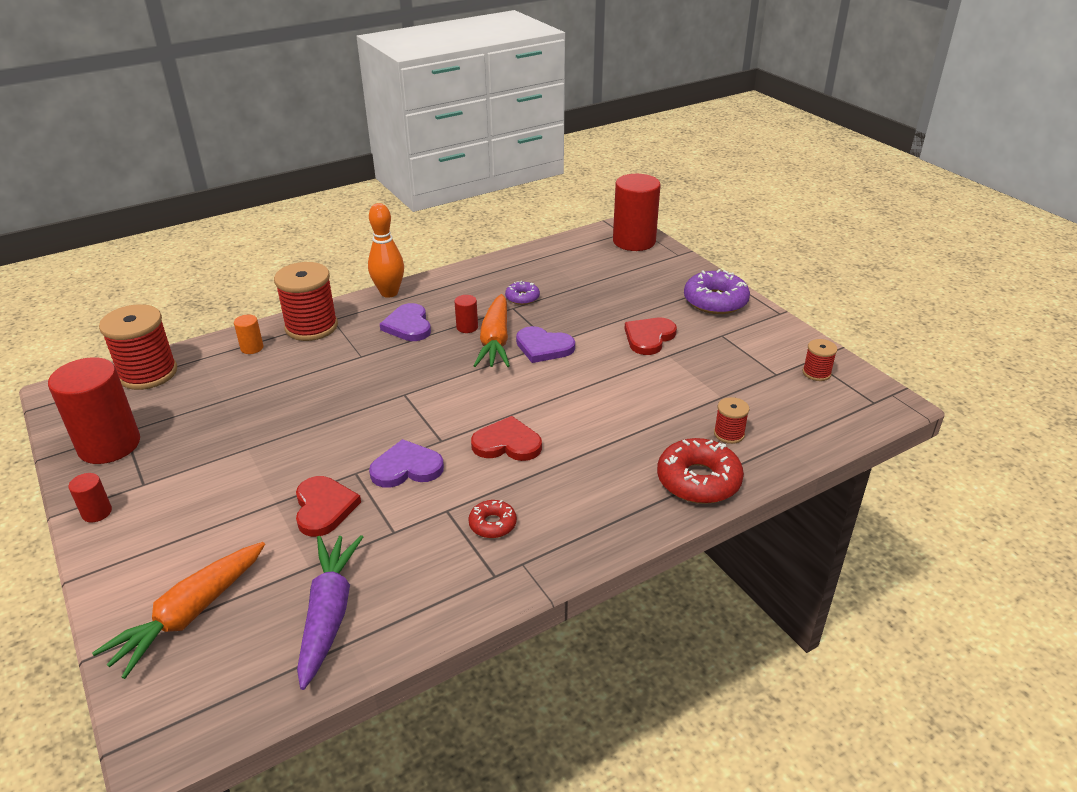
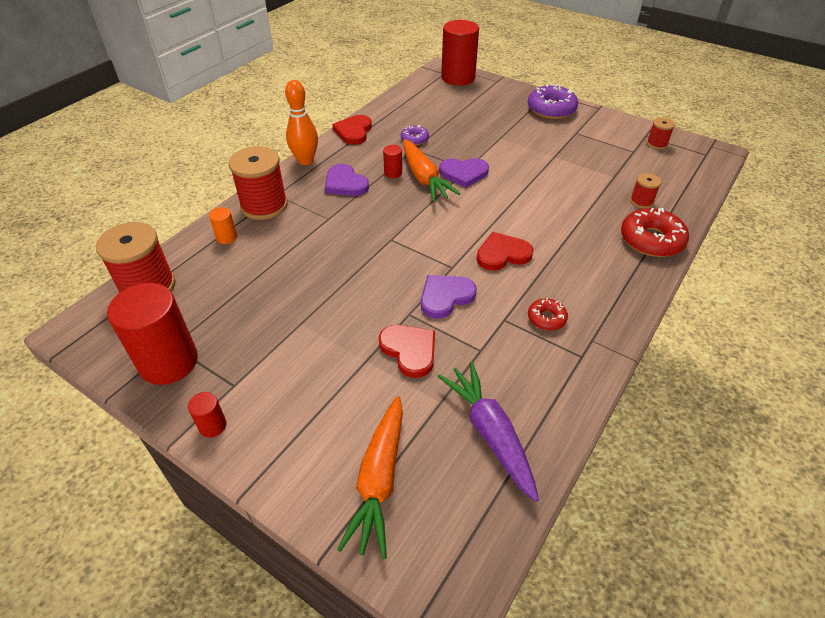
camera: 25 degrees left, 10 degrees up
red heart [625,318,677,355] -> red heart moved to [332,115,372,145]

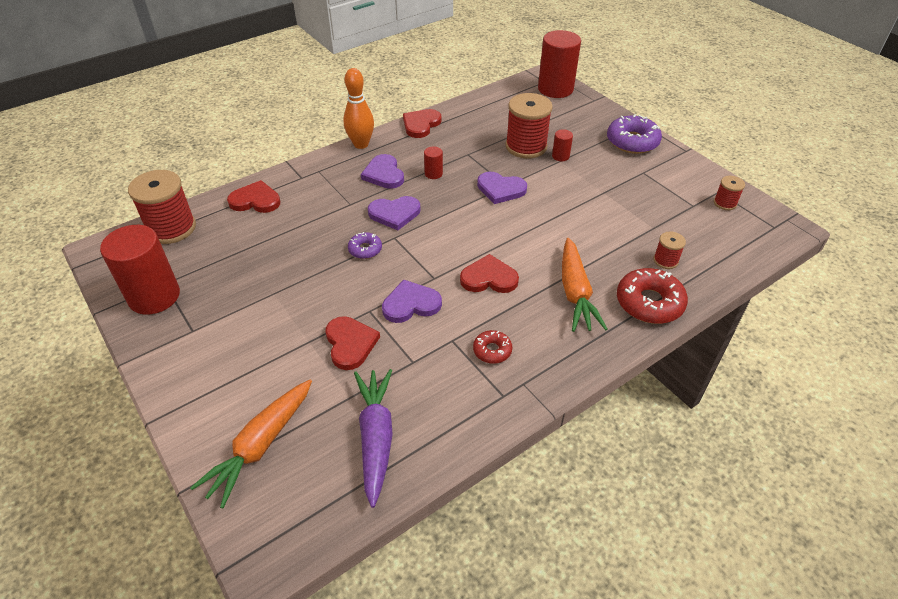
camera: 20 degrees right, 0 degrees up
red cylinder [188,392,226,438] -> red cylinder moved to [552,129,573,161]
orange cylinder [209,207,237,244] -> red heart [227,180,280,213]
red spool [229,146,288,220] -> red spool moved to [505,93,553,159]
purple donut [401,125,429,145] -> purple donut moved to [348,232,382,259]
orange carrot [403,139,460,202] -> orange carrot moved to [562,238,607,332]
none -> purple heart [368,196,420,230]

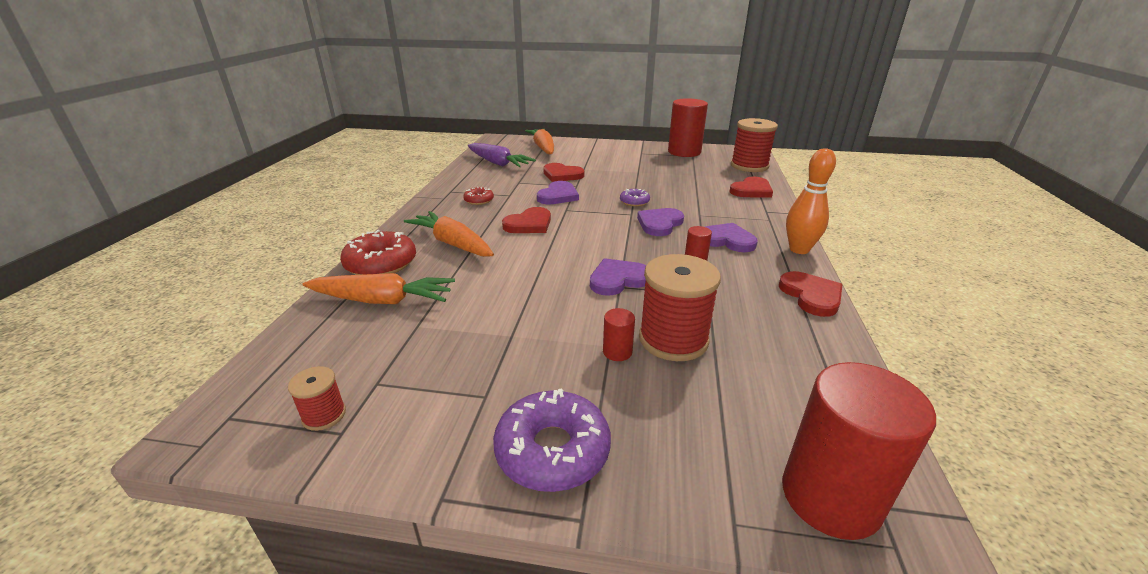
camera: 135 degrees right, 15 degrees down
red spool [653,231,686,269] -> orange carrot [303,273,455,304]

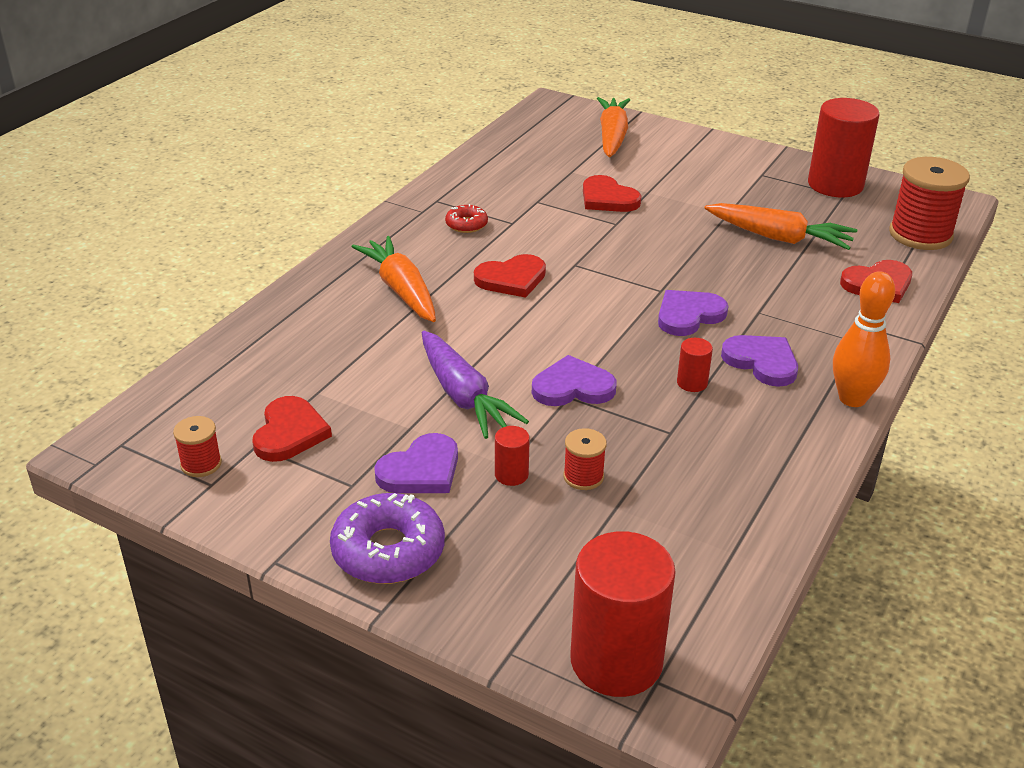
camera: 20 degrees right, 5 degrees up
orange carrot [303,273,455,304] -> orange carrot moved to [704,203,857,250]
red donut [340,230,416,275] -> none
purple carrot [468,143,536,167] -> purple carrot moved to [422,331,529,439]
purple heart [537,181,579,205] -> purple heart moved to [374,433,458,493]
purple donut [620,189,650,206] -> none
red spool [639,254,721,361] -> red spool [563,428,607,490], size x0.50
red heart [779,271,843,317] -> red heart moved to [252,396,332,462]

